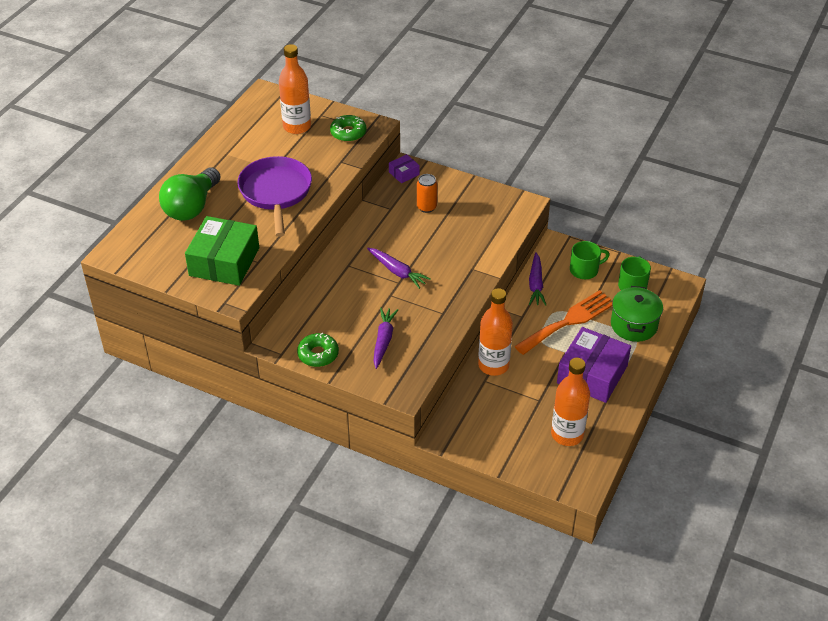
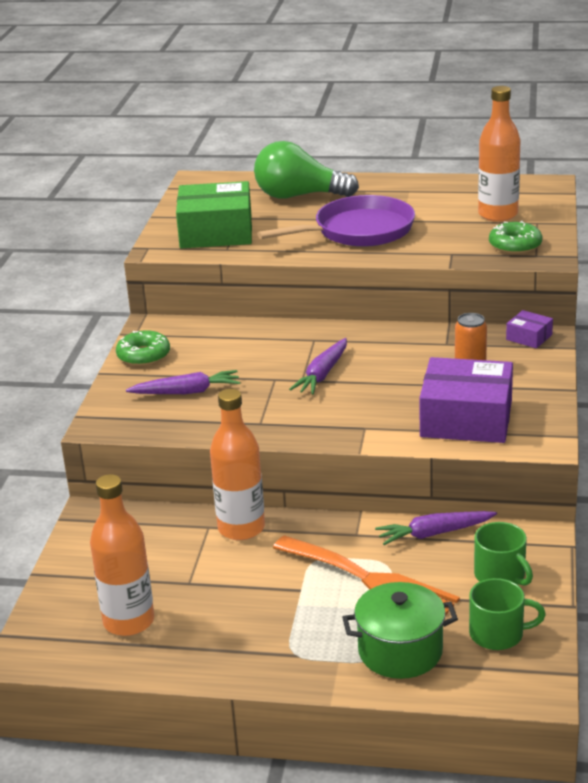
camera: 75 degrees right, 15 degrees down
purple box [557,327,631,403] -> purple box moved to [419,357,513,443]

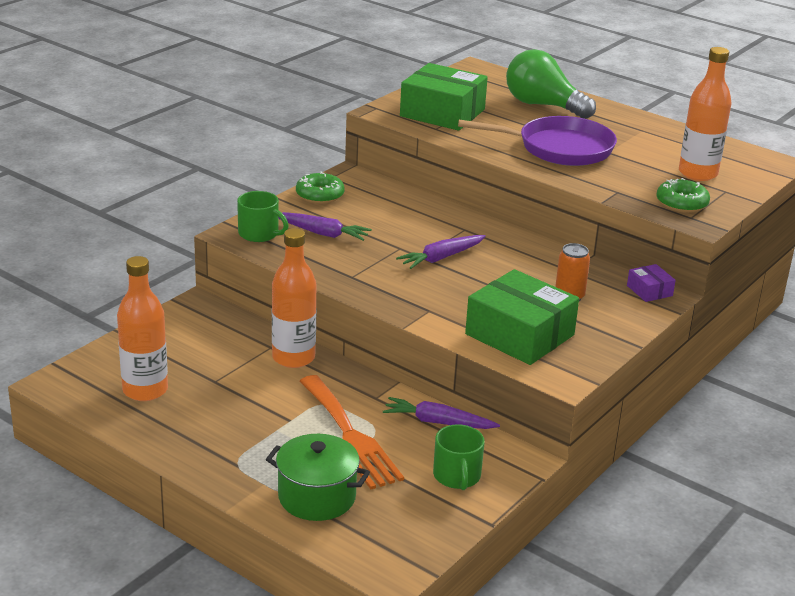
camera: 25 degrees right, 0 degrees up
purple box [419,357,513,443] -> green box [465,269,579,365]
green mug [469,578,546,650] -> green mug moved to [237,191,289,242]

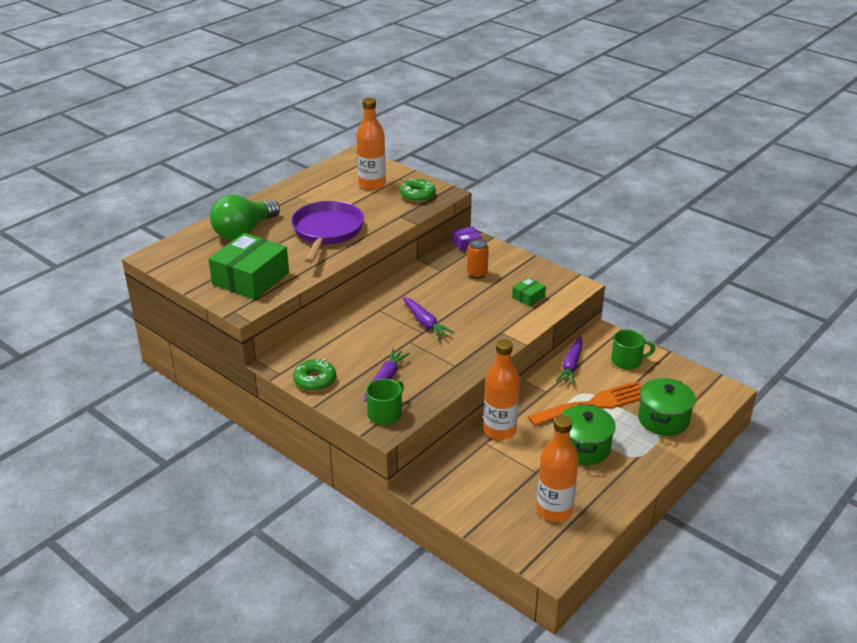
camera: 85 degrees left, 5 degrees up
green box [465,269,579,365] -> green box [512,277,546,307], size x0.45
none -> green pot [561,404,616,465]

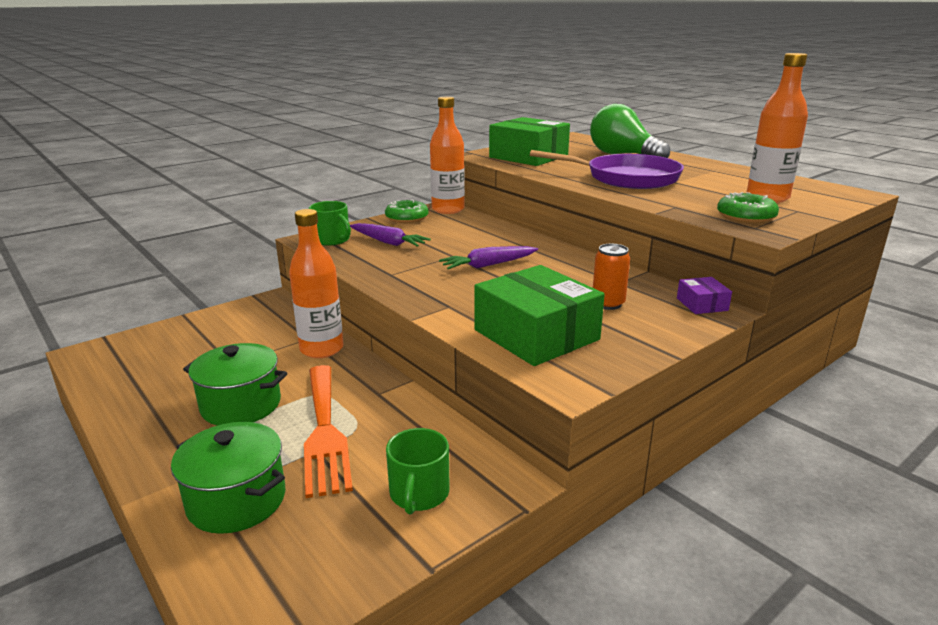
camera: 100 degrees right, 10 degrees down
green box [512,277,546,307] -> green box [475,265,605,366], size x2.21
orange bottle [536,415,579,522] -> orange bottle moved to [430,97,465,214]
purple carrot [556,336,583,385] -> none

